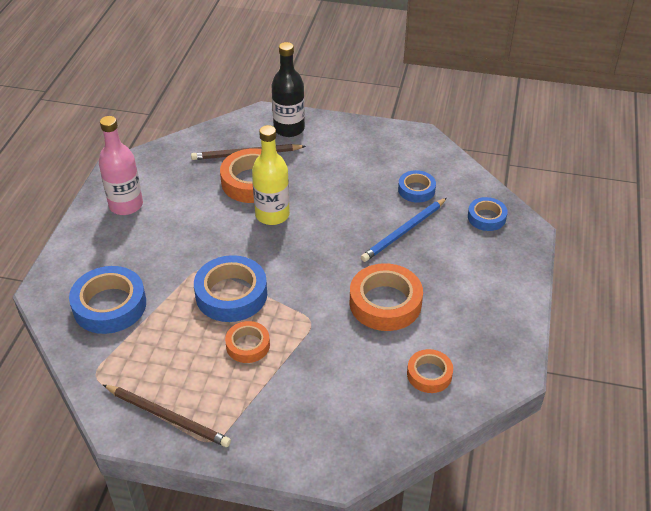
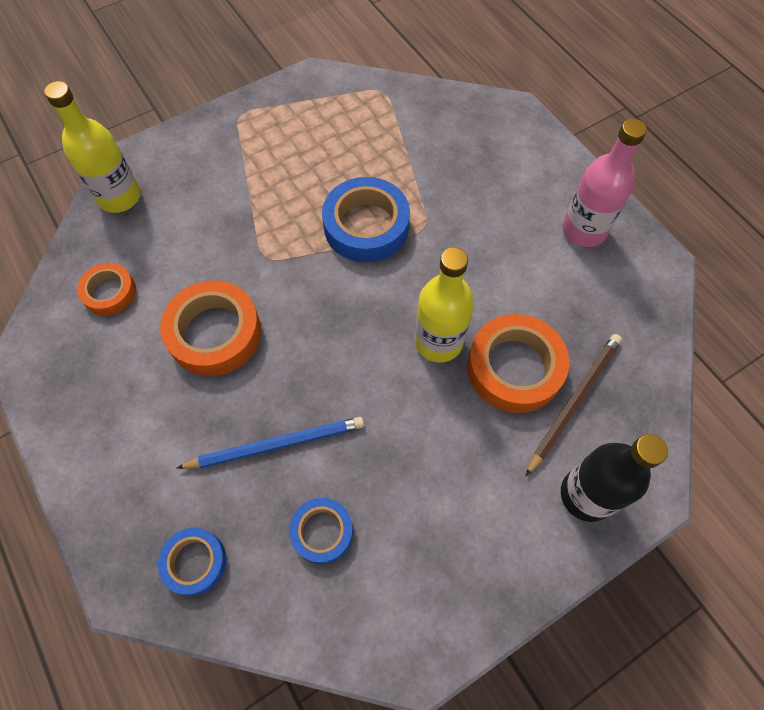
camera: 135 degrees right, 20 degrees up
blue tape [69,266,146,334] -> none
brown pencil [103,385,231,447] -> none
orange tape [225,321,270,363] -> none
blue pencil [361,198,447,262] -> blue pencil turned 75 degrees clockwise [177,417,364,469]
none -> yellow bottle [44,81,141,213]

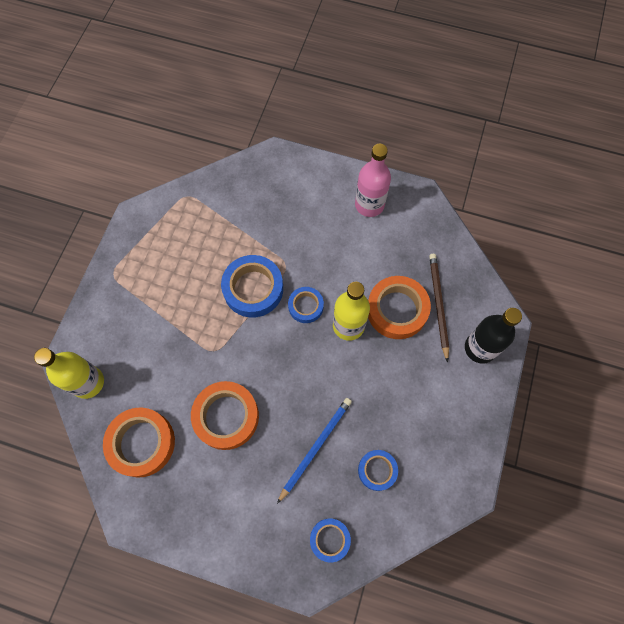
camera: 40 degrees left, 5 degrees up
orange tape [77,263,136,316] -> orange tape [103,407,175,478], size x1.72
none -> blue tape [288,287,324,323]

